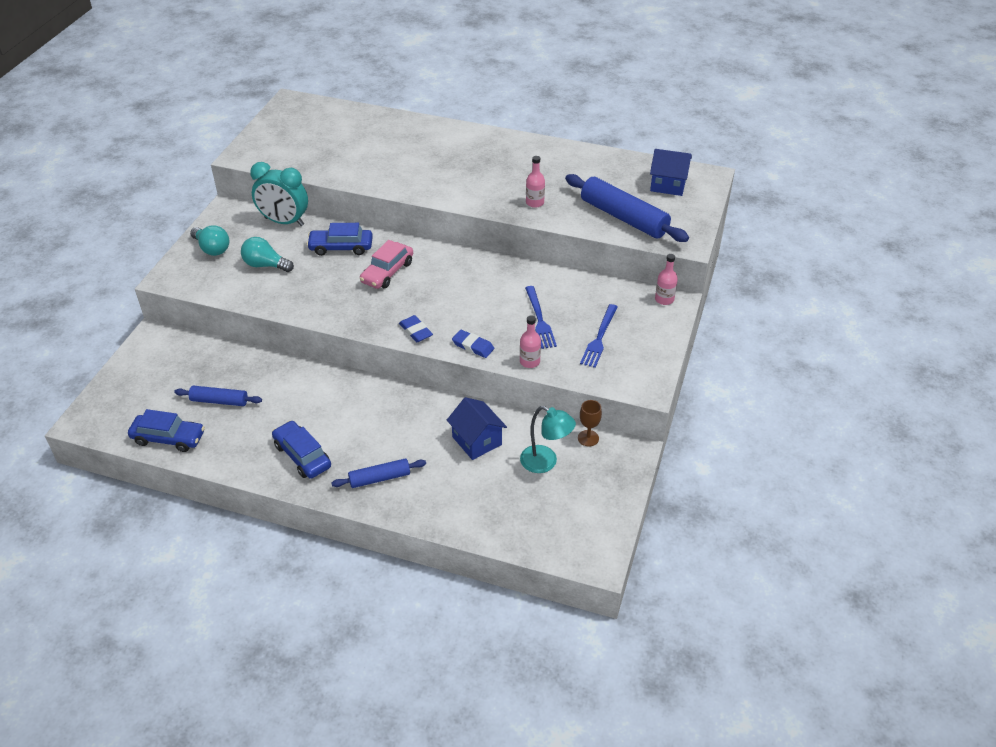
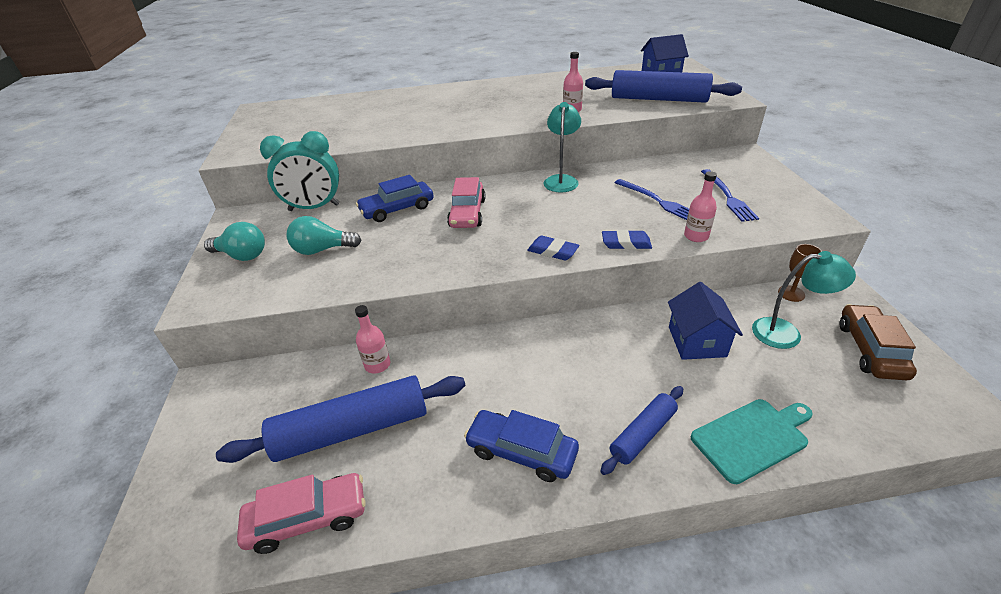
camera: 25 degrees left, 5 degrees down
blue car [128,409,205,452] -> pink car [237,473,366,554]
blue rolling pin [174,386,262,406] -> blue rolling pin [216,375,466,463], size x1.82
blue house [447,397,507,460] -> blue house turned 60 degrees clockwise [668,282,743,360]
pink bottle [655,254,678,305] -> pink bottle moved to [355,305,391,374]
none -> turquoise lamp [544,102,581,192]
none -> turquoise cutting board [691,399,813,484]
none -> brown car [840,304,917,380]

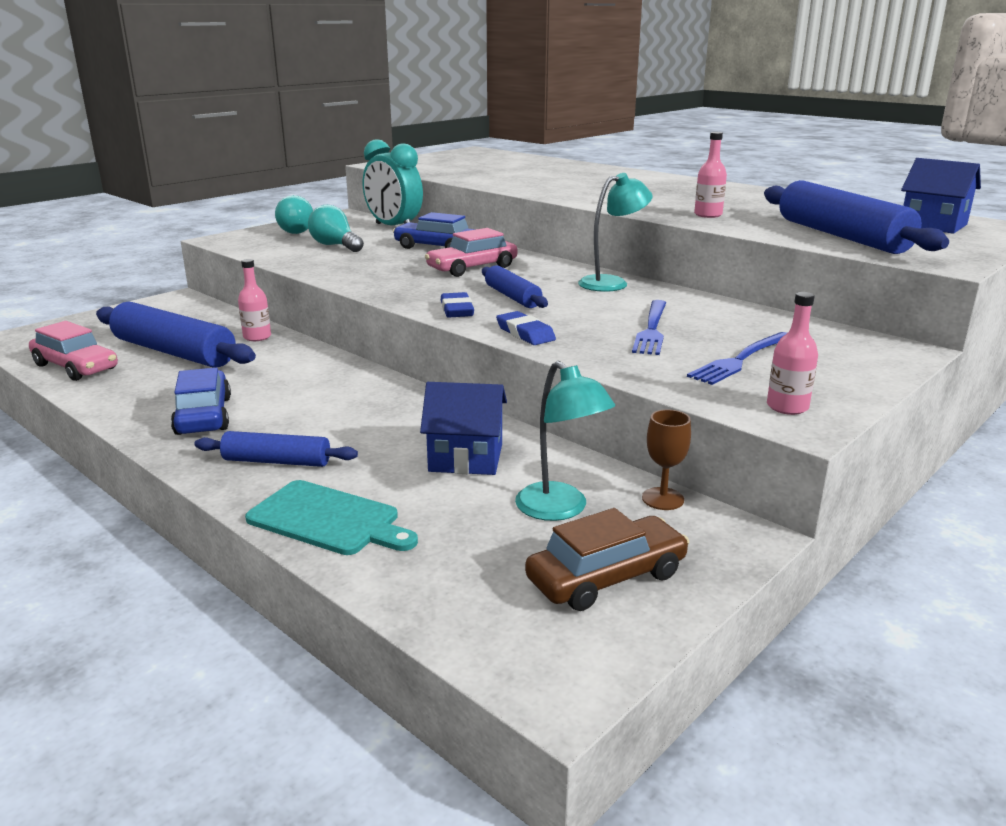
camera: 50 degrees right, 15 degrees down
blue house [668,282,743,360] -> blue house turned 45 degrees clockwise [420,382,507,475]
pink bottle [684,171,717,242] -> pink bottle moved to [767,292,818,415]
none -> blue rolling pin [482,265,548,308]

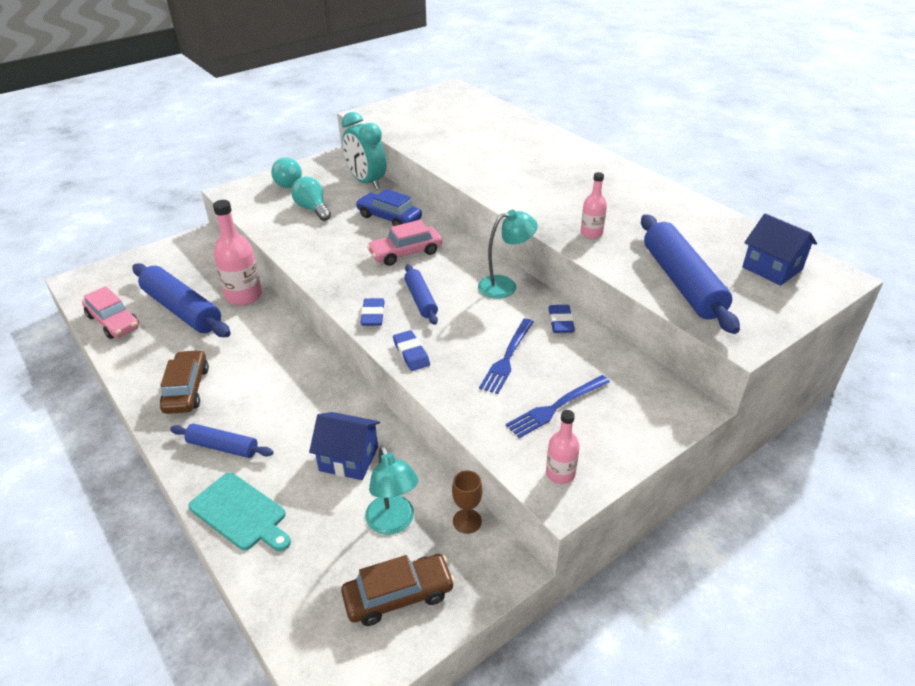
camera: 10 degrees right, 15 degrees up
blue car [171,368,231,435] -> brown car [160,350,209,414]
pink bottle [238,259,271,341] -> pink bottle [213,200,262,305], size x1.79
none -> blue eraser [548,305,575,333]

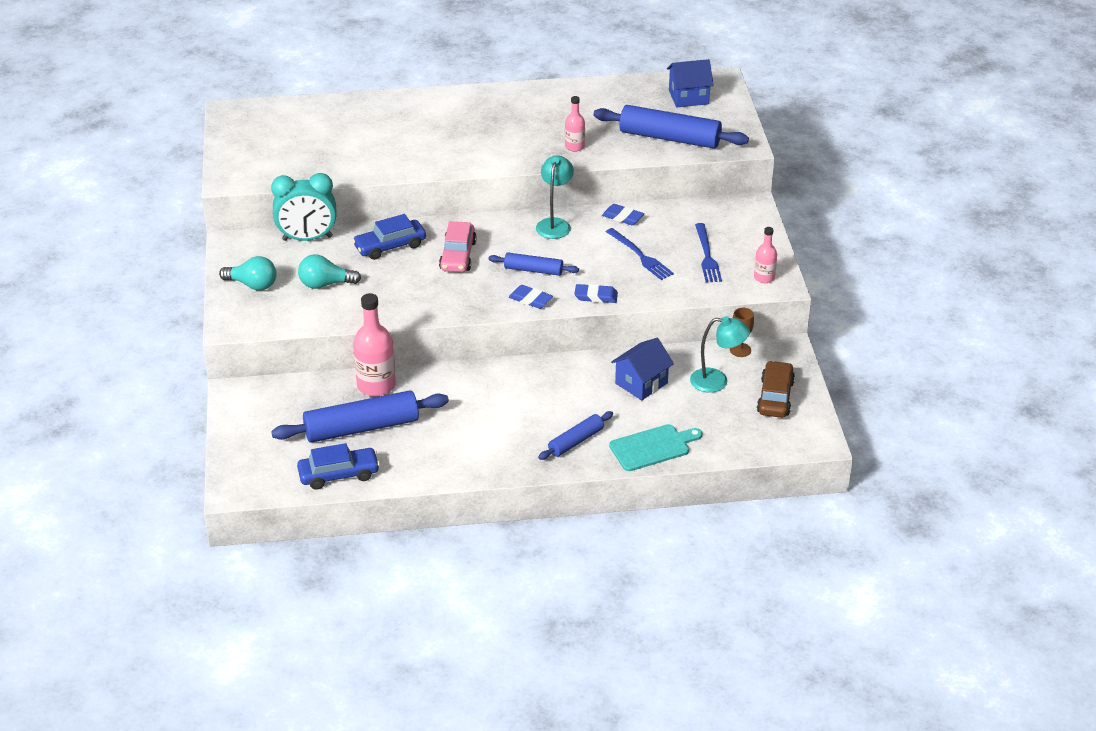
camera: 60 degrees left, 0 degrees up
pink car [82,286,139,339] -> blue car [297,443,380,490]
brown car [160,350,209,414] -> none

